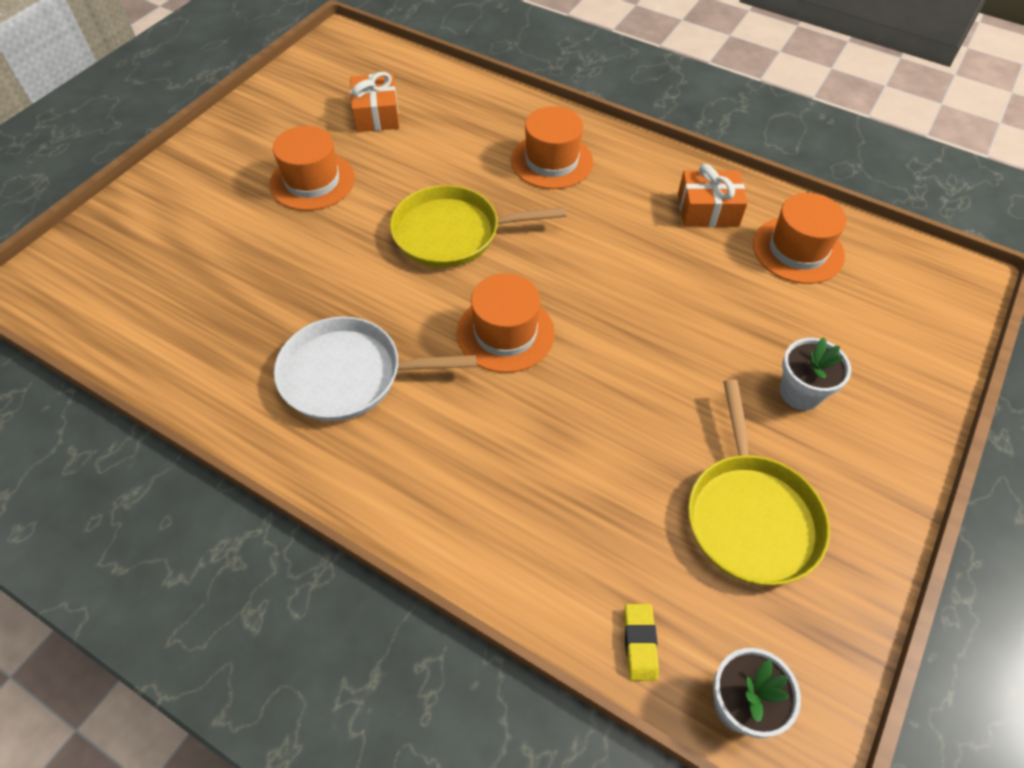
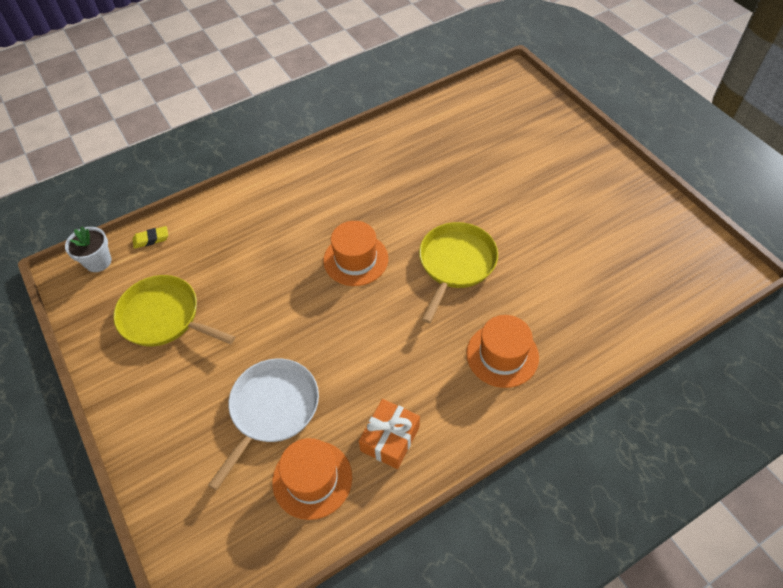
camera: 120 degrees right, 0 degrees up
orange hat [269,126,355,211] -> none
white pan [274,316,477,421] -> white pan moved to [208,359,319,490]
orange gift [350,72,399,132] -> none
yellow eraser [624,604,659,681] -> yellow eraser turned 45 degrees counterclockwise [132,226,168,249]
white flower pot [780,338,851,410] -> none

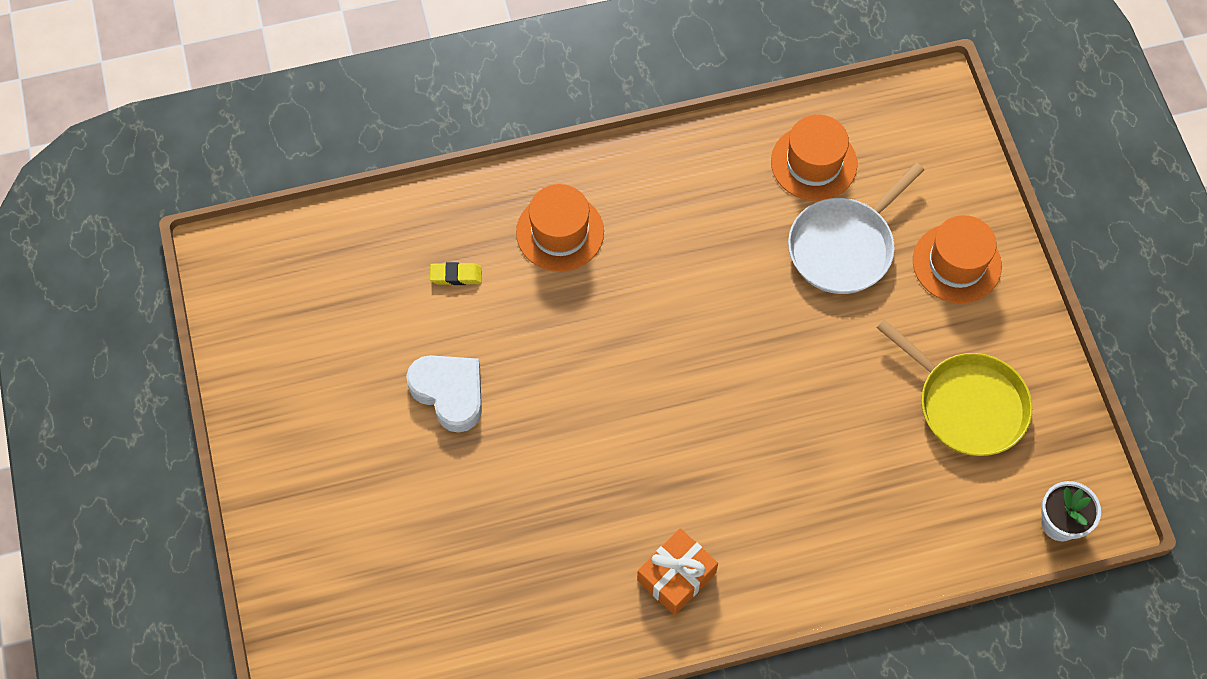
camera: 165 degrees left, 10 degrees up
yellow eraser [132,226,168,249] -> yellow eraser moved to [430,262,482,285]
orange hat [323,221,388,286] -> orange hat moved to [913,215,1002,303]
orange gift [359,399,420,469] -> orange gift moved to [637,528,718,615]
yellow pan [419,222,498,323] -> none
none -> white heart [406,355,482,433]

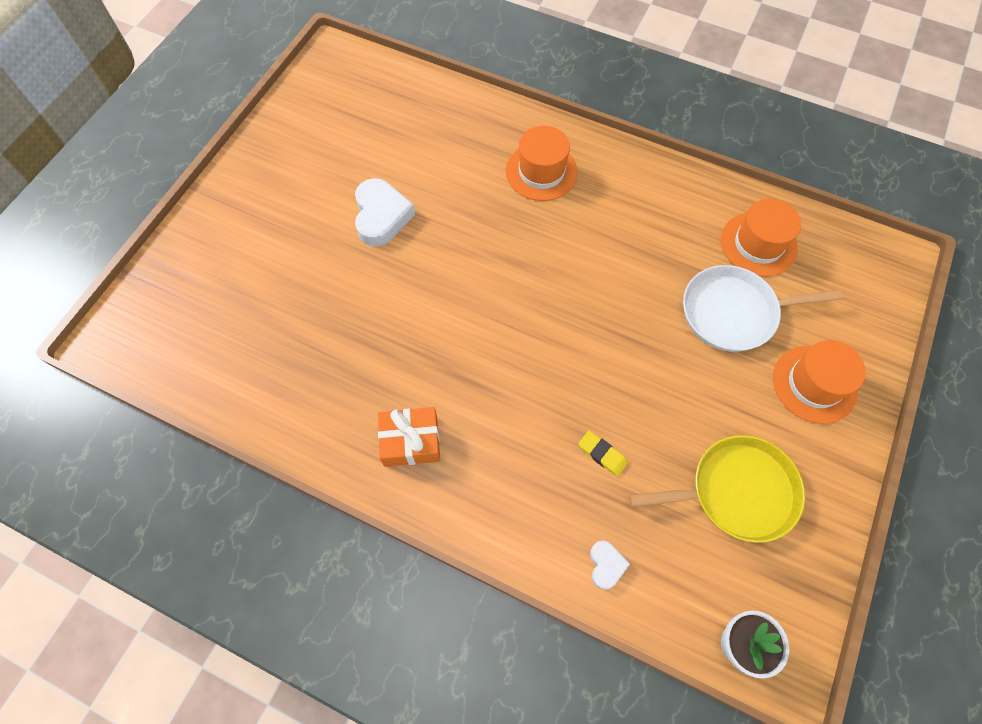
camera: 40 degrees right, 0 degrees up
yellow eraser [430,262,482,285] -> yellow eraser moved to [578,431,628,477]
yellow pan [877,320,1032,456] -> yellow pan turned 90 degrees counterclockwise [629,435,805,543]
none -> white heart [590,541,630,590]

